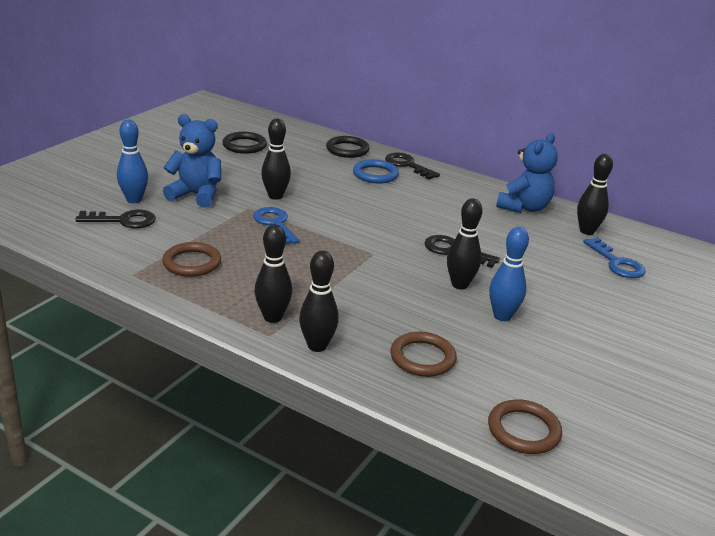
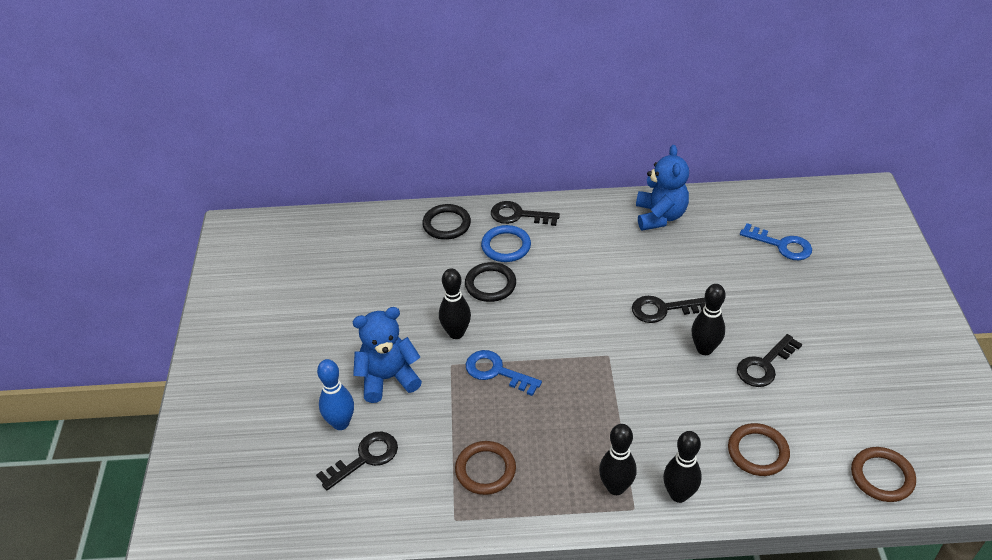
camera: 30 degrees left, 15 degrees up
black ring [222,132,267,154] -> black ring moved to [465,262,516,302]
blue bowling pin [489,227,529,321] -> black key [737,334,802,387]
black bowling pin [577,154,613,235] -> none

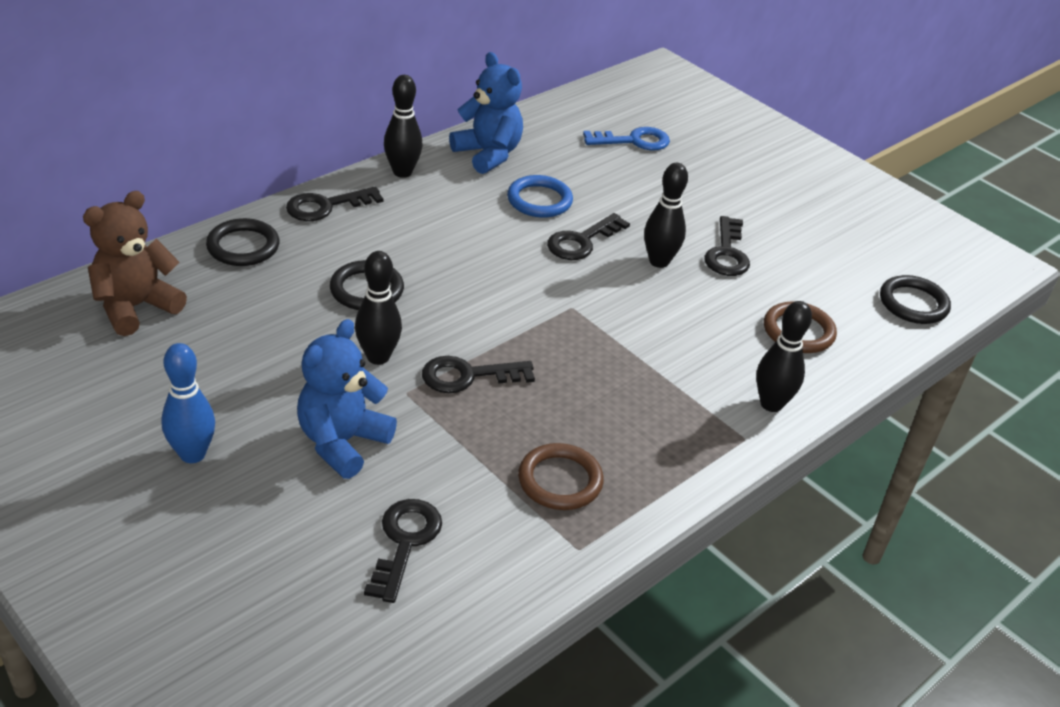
camera: 45 degrees left, 5 degrees down
blue bowling pin [317,359,354,430] -> blue bowling pin moved to [161,343,215,463]
blue key [466,350,542,396] -> black key [422,356,535,393]
blue ring [481,225,531,262] -> blue ring moved to [507,175,573,218]
black bowling pin [599,424,636,495] -> black bowling pin moved to [384,75,423,178]
brown ring [851,447,916,502] -> black ring [880,275,951,324]
none -> brown teddy bear [83,191,187,336]

